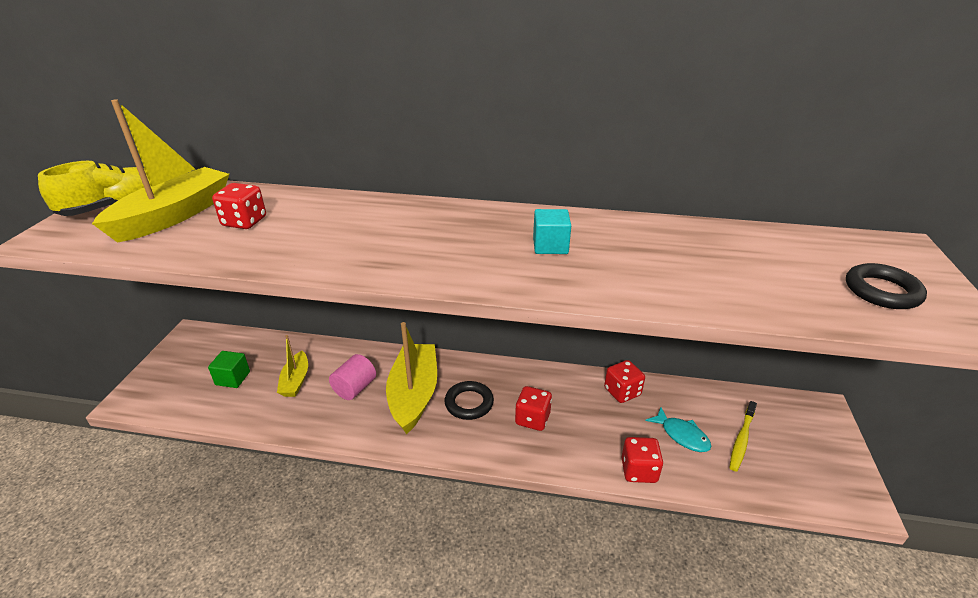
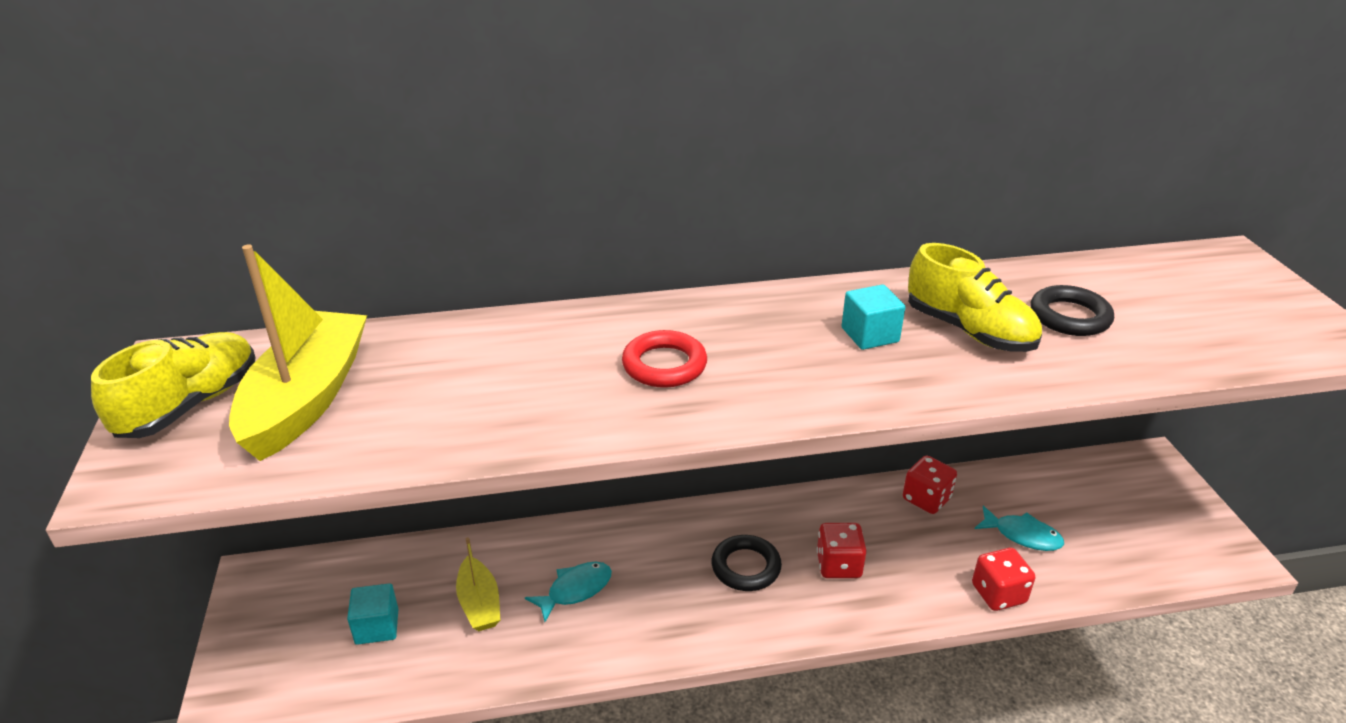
camera: 20 degrees left, 0 degrees up
green cube [208,351,250,388] -> turquoise cube [347,583,398,645]
red dice [212,183,266,229] -> none
pink cylinder [329,354,376,400] -> turquoise fish [525,562,612,622]
yellow boat [386,322,437,434] -> none
yellow toothbrush [729,401,757,472] -> none
black ring [846,263,927,309] -> black ring moved to [1030,285,1114,336]
none -> red ring [622,330,707,388]
none -> yellow shoe [908,243,1042,352]

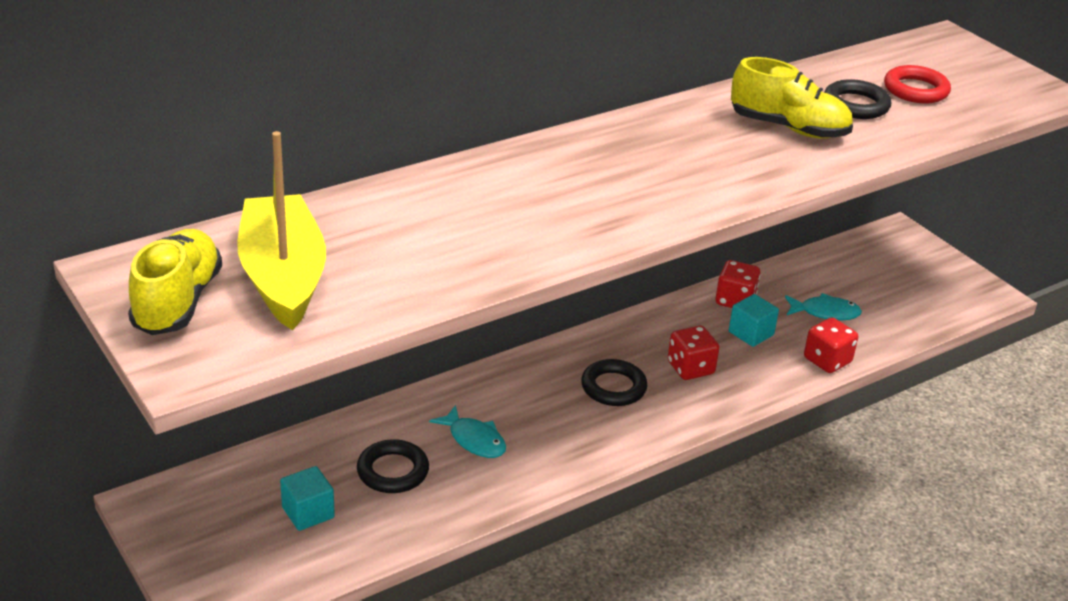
camera: 25 degrees left, 0 degrees up
yellow boat [456,537,500,631] -> black ring [357,439,429,493]
turquoise fish [525,562,612,622] -> turquoise fish turned 105 degrees clockwise [429,405,506,458]
red ring [622,330,707,388] -> red ring moved to [884,65,951,103]
turquoise cube [842,284,905,350] -> turquoise cube moved to [729,294,779,347]

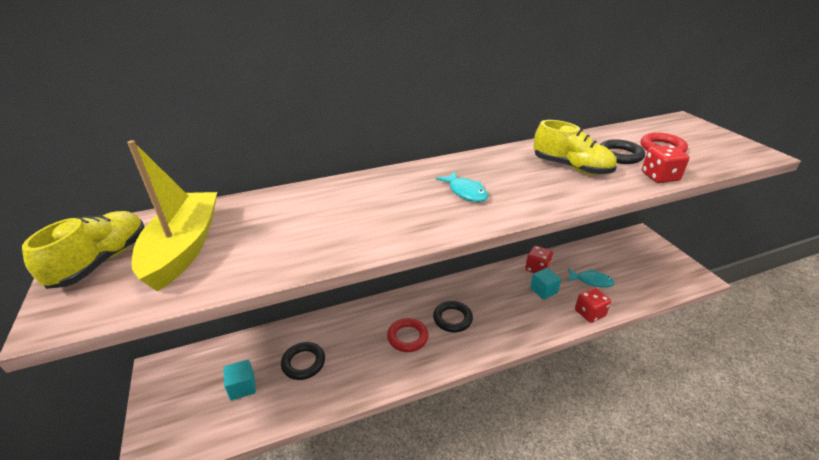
camera: 15 degrees right, 0 degrees up
turquoise fish [429,405,506,458] -> turquoise fish moved to [436,172,488,202]
red dice [668,326,719,380] -> red dice moved to [642,145,689,183]
none -> red ring [387,318,429,352]

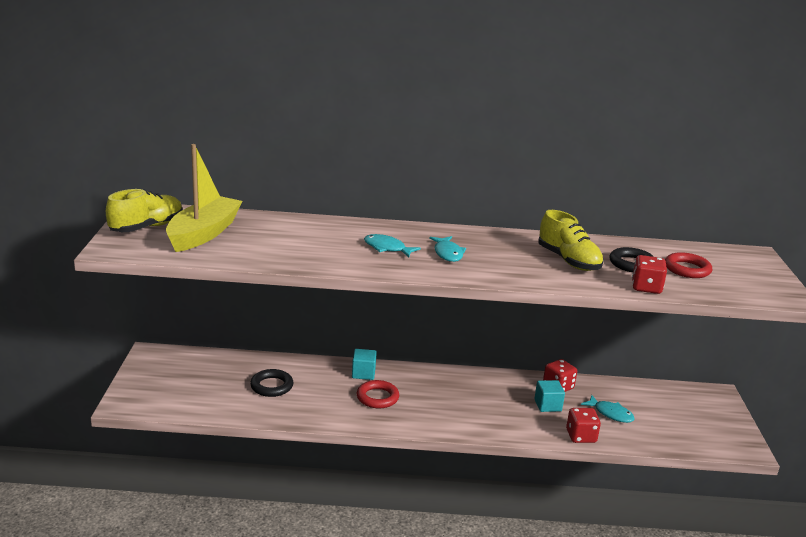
camera: 20 degrees right, 10 degrees down
turquoise cube [224,360,256,400] -> turquoise cube moved to [352,349,377,380]
black ring [433,301,473,332] -> none
none -> turquoise fish [364,234,421,257]

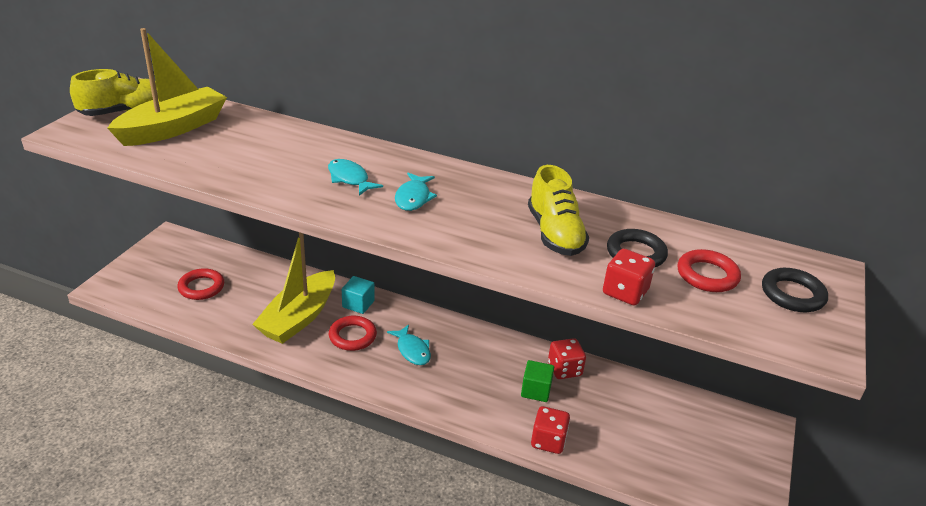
camera: 20 degrees right, 10 degrees up
black ring [250,369,293,397] -> black ring moved to [762,268,828,312]
turquoise cube [534,380,565,412] -> green cube [521,360,554,402]
turquoise fish [581,395,635,423] -> turquoise fish moved to [387,324,431,365]
none -> red ring [177,268,224,300]
none -> yellow boat [252,232,335,344]

